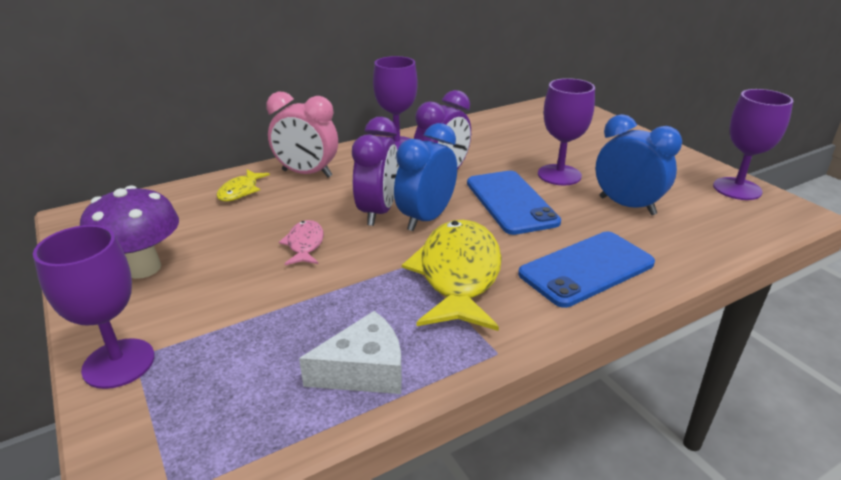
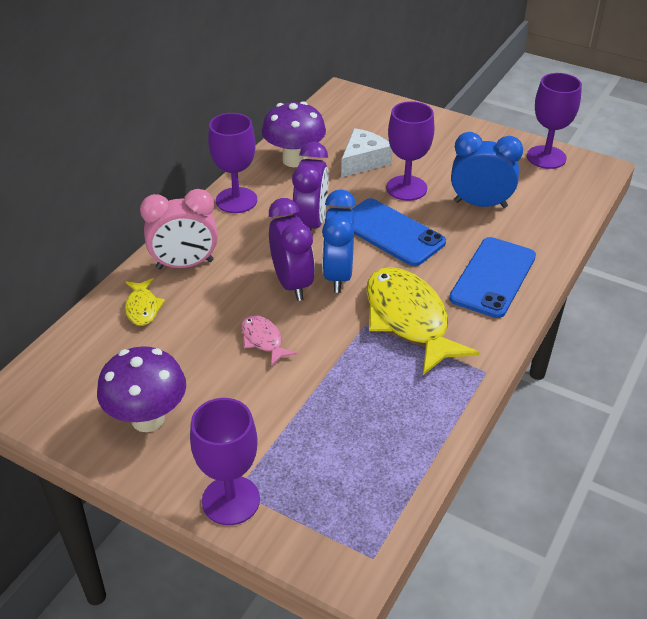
camera: 30 degrees left, 10 degrees up
white cheese [299,311,402,394] -> white cheese moved to [341,128,392,177]
none -> purple mushroom [262,101,326,167]

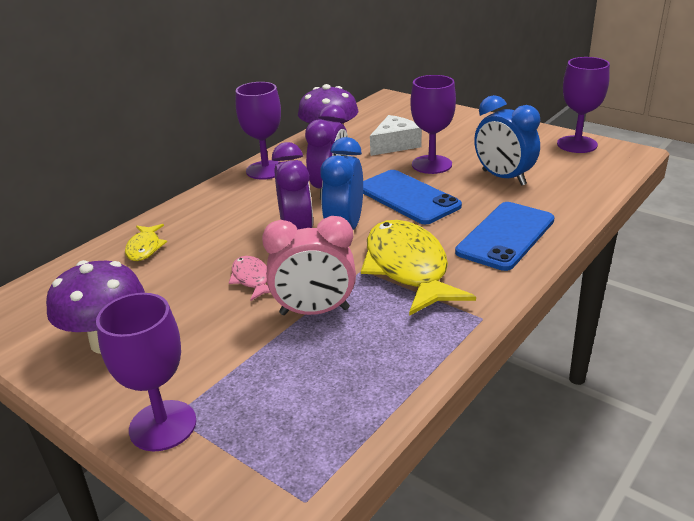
camera: 10 degrees right, 10 degrees down
pink clock [140,189,218,269] -> pink clock moved to [262,216,356,315]
blue clock [451,132,523,208] -> blue clock turned 150 degrees counterclockwise [474,95,540,186]

